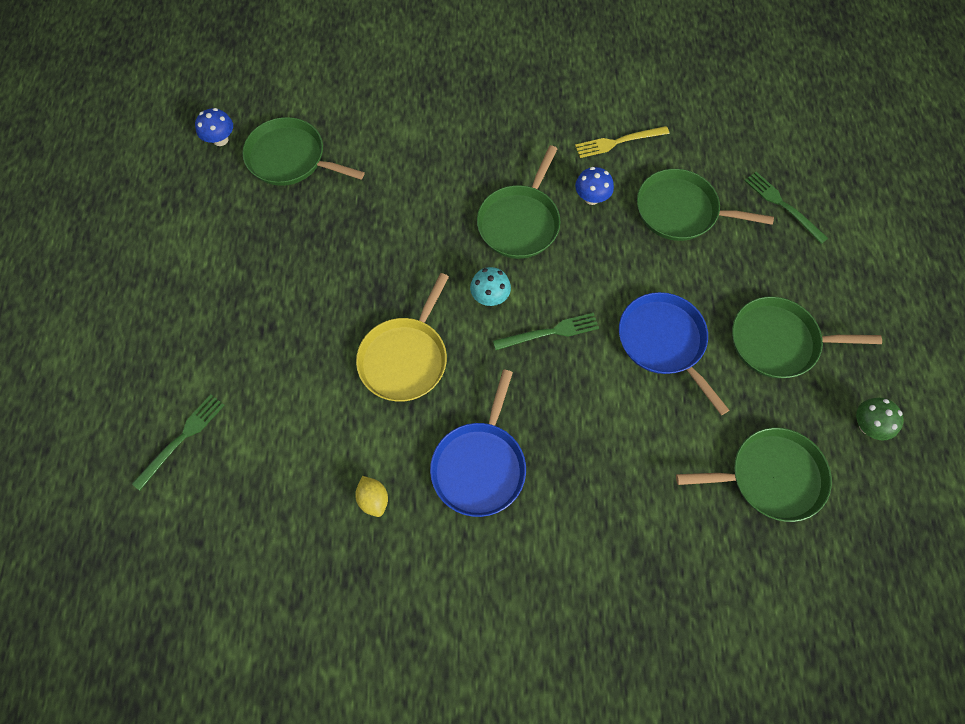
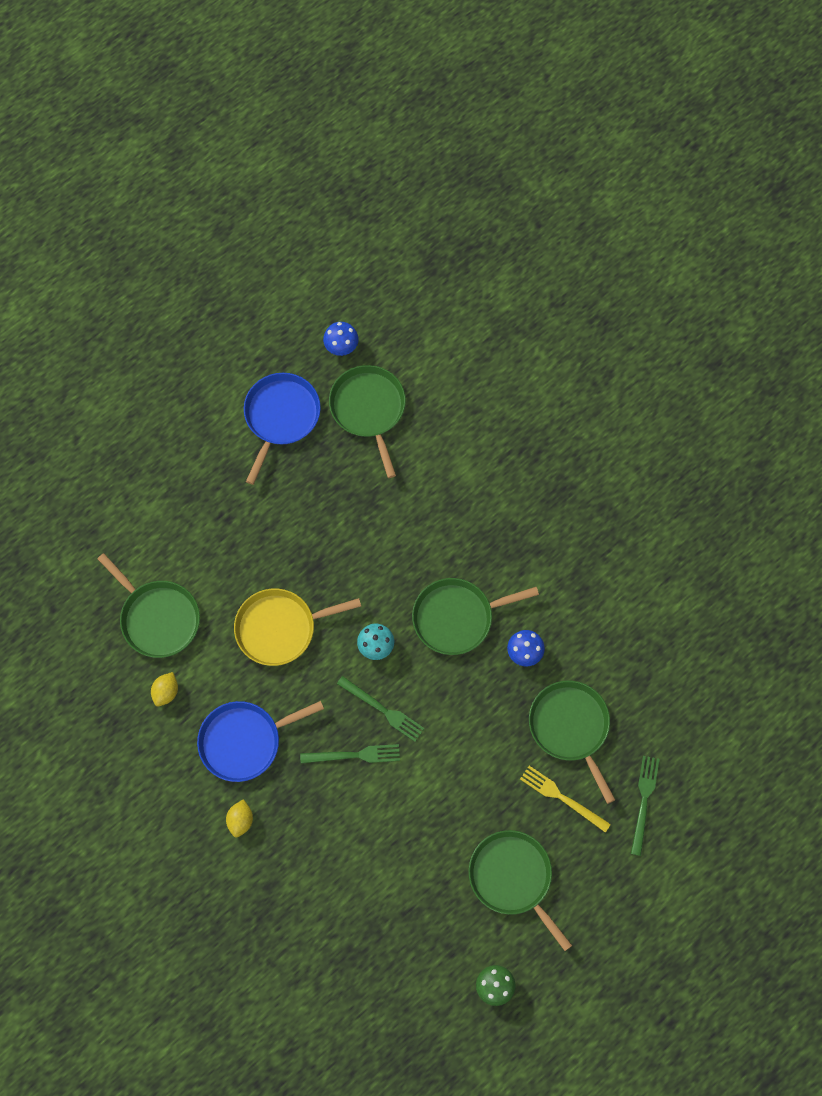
camera: 50 degrees right, 5 degrees up
green fork [132,395,225,491] -> green fork moved to [300,744,400,763]
yellow fork [575,126,669,158] -> yellow fork moved to [520,766,611,833]
blue pan [619,292,729,415] -> blue pan moved to [244,373,321,485]
green pan [676,428,832,522] -> green pan moved to [97,553,200,658]
none -> yellow lemon [226,799,253,837]

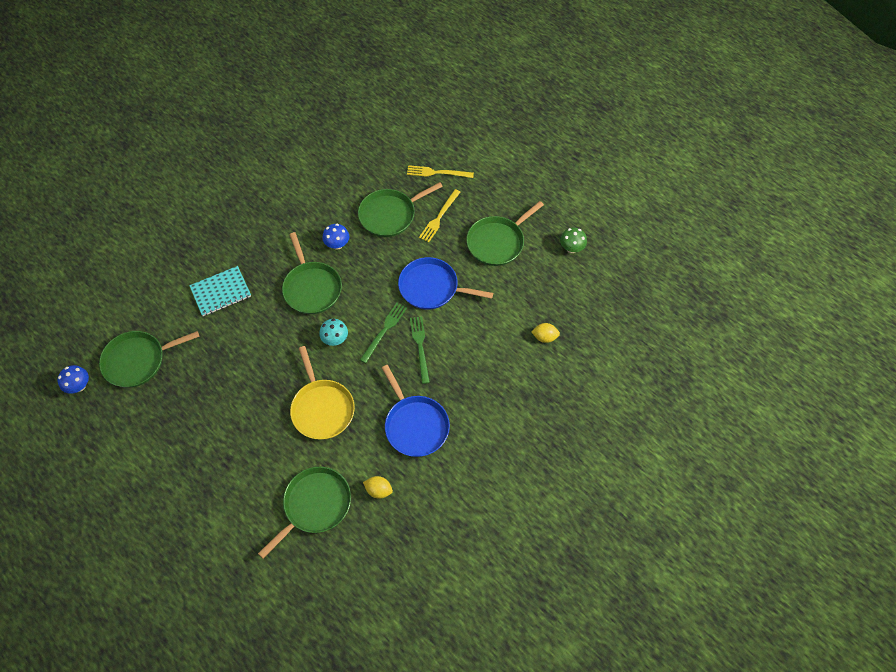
camera: 95 degrees left, 10 degrees down
yellow lemon [226,799,253,837] -> yellow lemon moved to [531,323,560,343]
blue pan [244,373,321,485] -> blue pan moved to [398,257,493,310]
green fork [631,756,660,856] -> yellow fork [407,165,474,178]
none -> turquoise notebook [189,266,251,316]

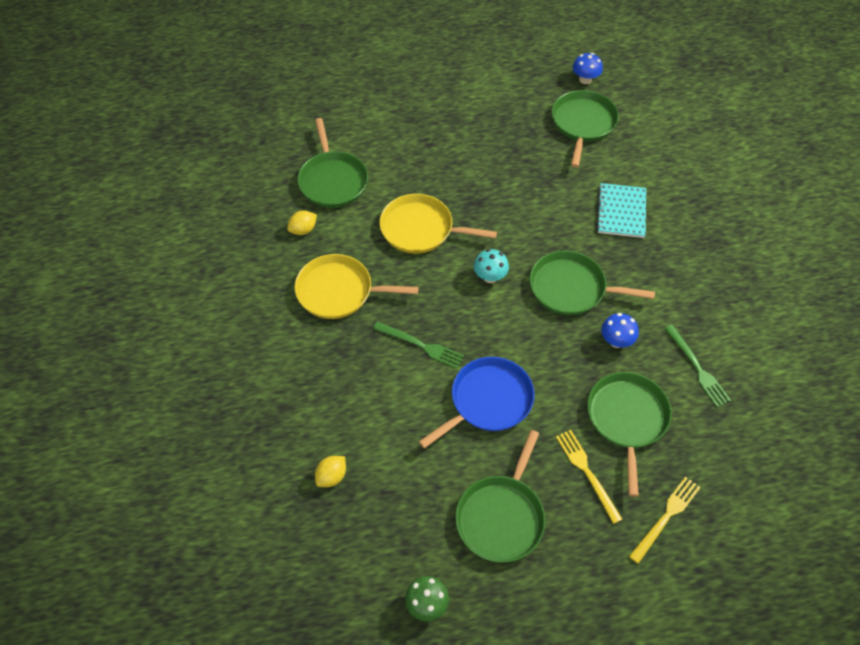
camera: 125 degrees right, 5 degrees down
green fork [360,303,407,363] -> green fork moved to [664,325,731,407]
blue pan [382,365,450,457] -> yellow pan [294,254,419,319]
green pan [466,201,544,266] -> green pan turned 150 degrees counterclockwise [455,430,545,563]

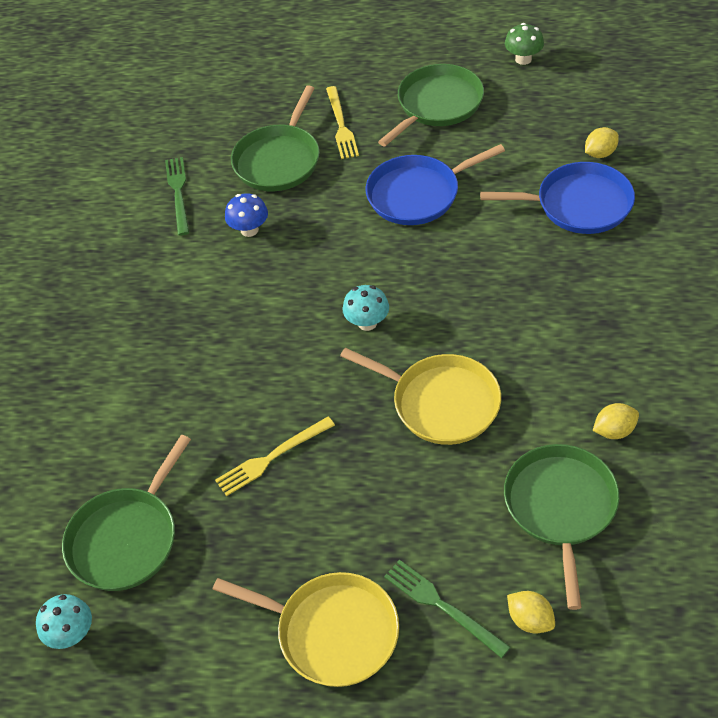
camera: 160 degrees left, 5 degrees down
yellow pan [294,254,419,319] -> yellow pan moved to [213,572,399,687]
green fork [373,321,464,369] -> green fork moved to [384,560,510,658]
green pan [530,251,655,315] -> none
blue mushroom [573,53,603,84] -> turquoise mushroom [36,594,92,649]
turquoise notebook [596,183,646,238] -> none
yellow fork [629,477,701,564] -> yellow fork moved to [215,417,335,496]
none -> blue pan [480,162,635,234]
none -> yellow lemon [507,591,555,633]

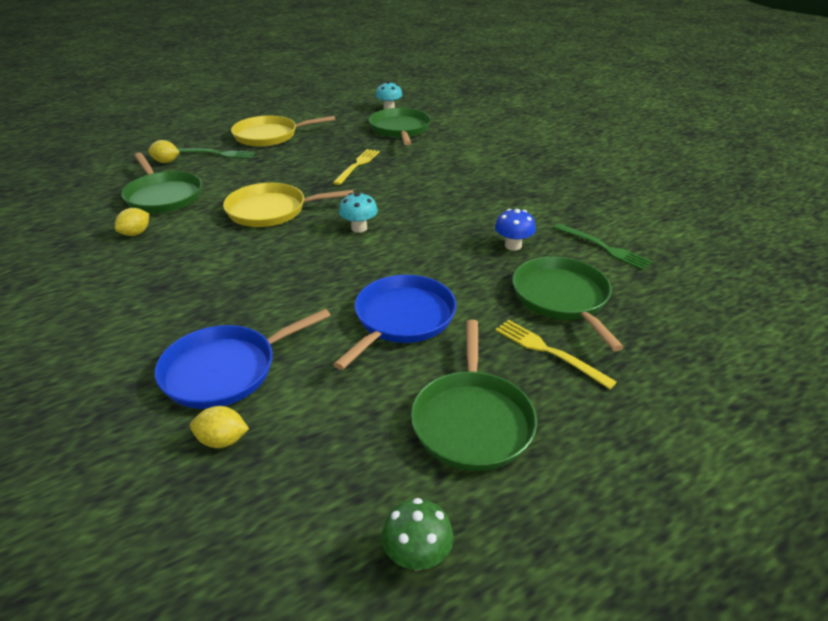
camera: 140 degrees right, 15 degrees down
yellow lemon [585,127,619,158] -> yellow lemon turned 75 degrees clockwise [190,406,249,448]

